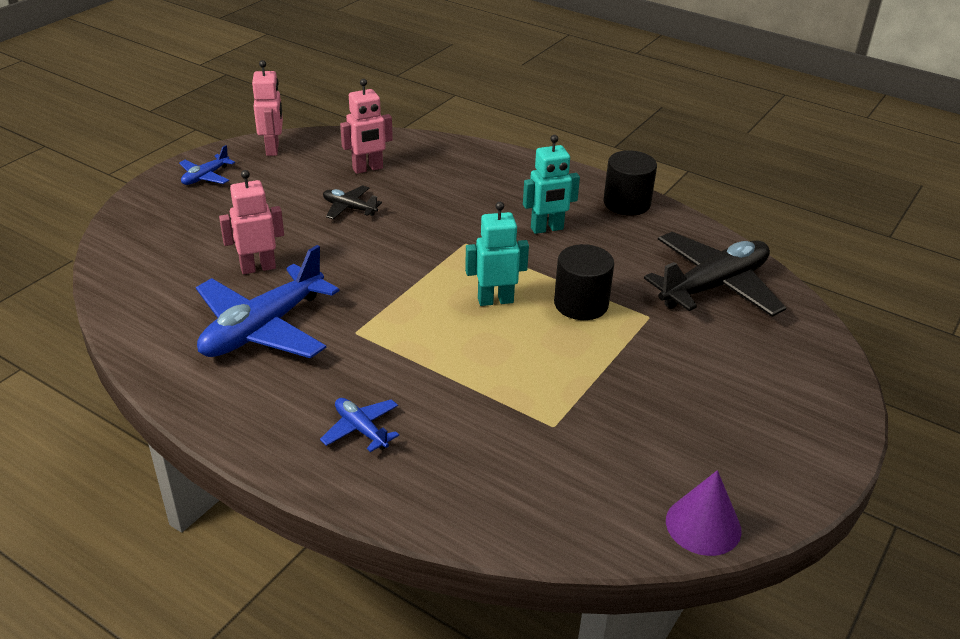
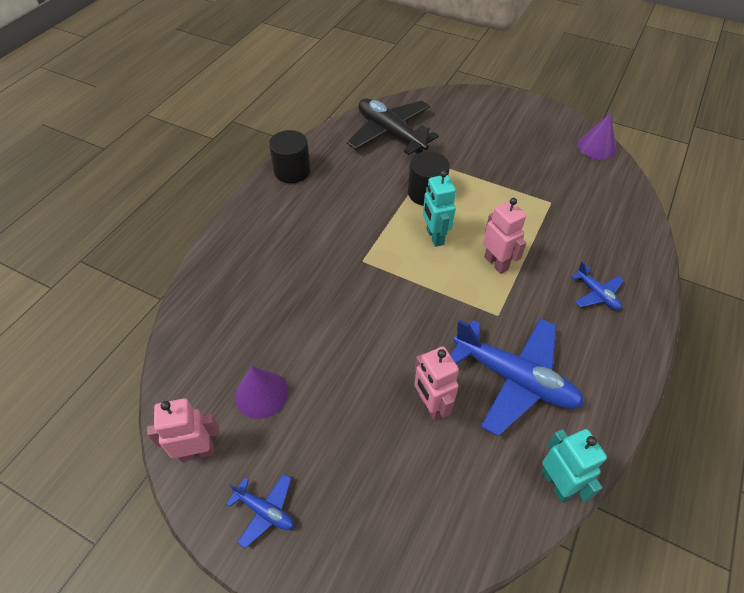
camera: 95 degrees left, 15 degrees up
blue plane [320,398,399,452] -> blue plane turned 75 degrees counterclockwise [571,262,624,310]
black plane [323,185,382,219] -> none
pink robot [340,79,393,174] -> pink robot moved to [483,198,526,274]
turquoise robot [523,135,580,234] -> turquoise robot moved to [542,429,607,502]
none -> purple cone [235,366,288,419]

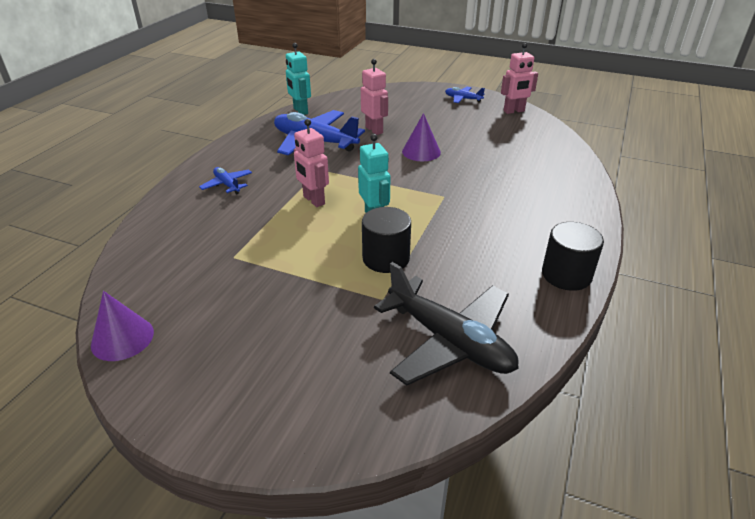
camera: 175 degrees right, 15 degrees down
purple cone [235,366,288,419] -> purple cone moved to [402,113,441,161]

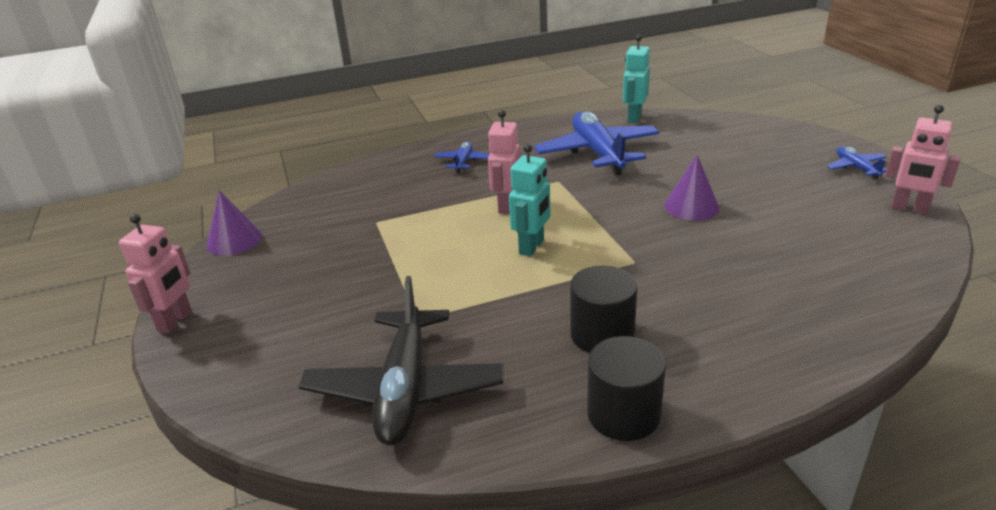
camera: 50 degrees right, 5 degrees down
pink robot [361,59,388,135] -> pink robot moved to [119,214,192,334]
black cylinder [362,207,411,273] -> black cylinder moved to [570,266,638,353]

